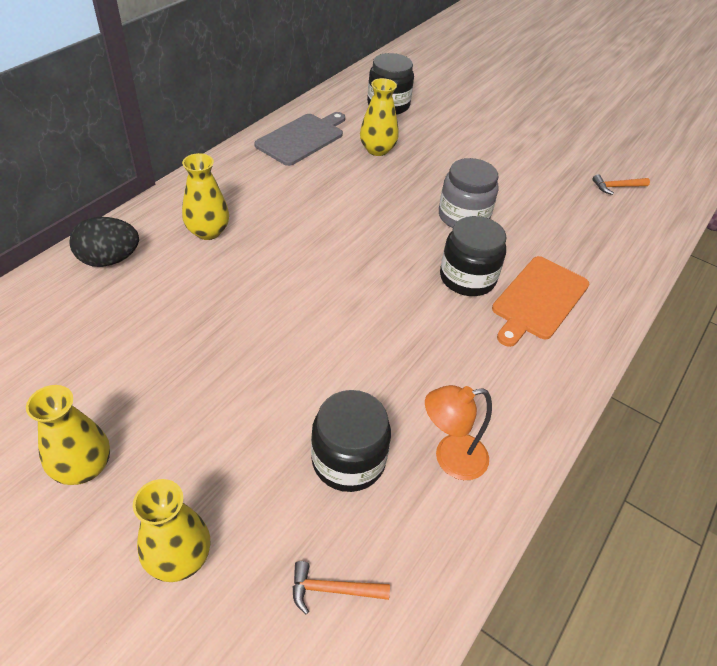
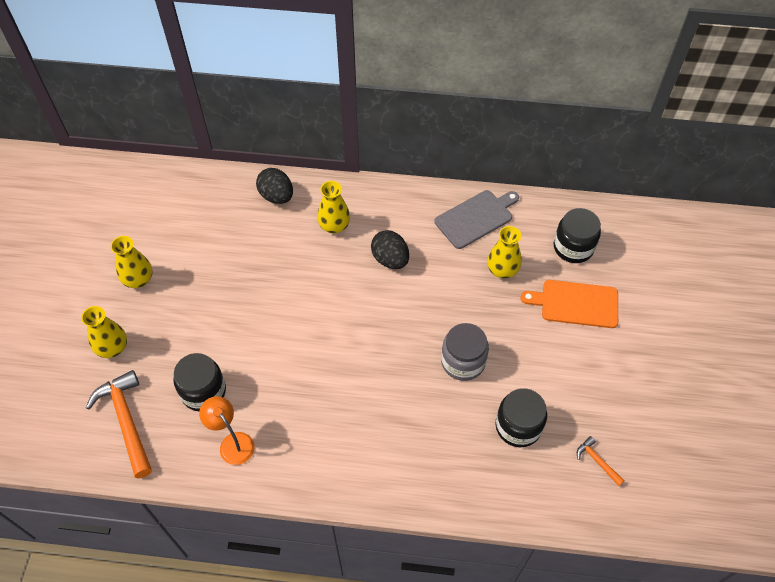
camera: 65 degrees right, 10 degrees up
grey cutting board [254,112,345,166] -> grey cutting board turned 45 degrees counterclockwise [434,190,519,249]
orange hammer [293,561,390,614] -> orange hammer [86,370,152,478], size x2.09
black jar [440,216,507,296] -> black jar moved to [495,388,547,447]
orange cutting board [492,256,589,347] -> orange cutting board moved to [520,280,618,328]
none -> black egg [371,230,409,269]

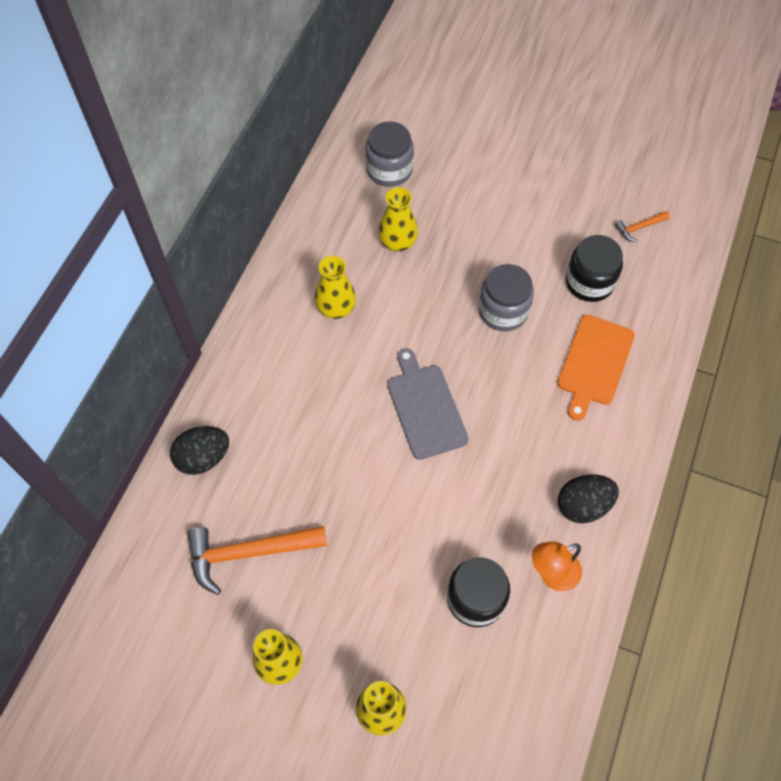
camera: 75 degrees left, 5 degrees up
orange hammer [86,370,152,478] -> orange hammer moved to [187,526,327,595]
yellow vase [317,181,350,233] -> yellow vase moved to [315,256,356,319]
black egg [371,230,409,269] -> black egg moved to [558,475,619,523]
grey cutting board [434,190,519,249] -> grey cutting board moved to [387,348,469,460]
orange cutting board [520,280,618,328] -> orange cutting board moved to [557,315,635,421]
black jar [554,208,601,263] -> grey jar [365,121,414,187]

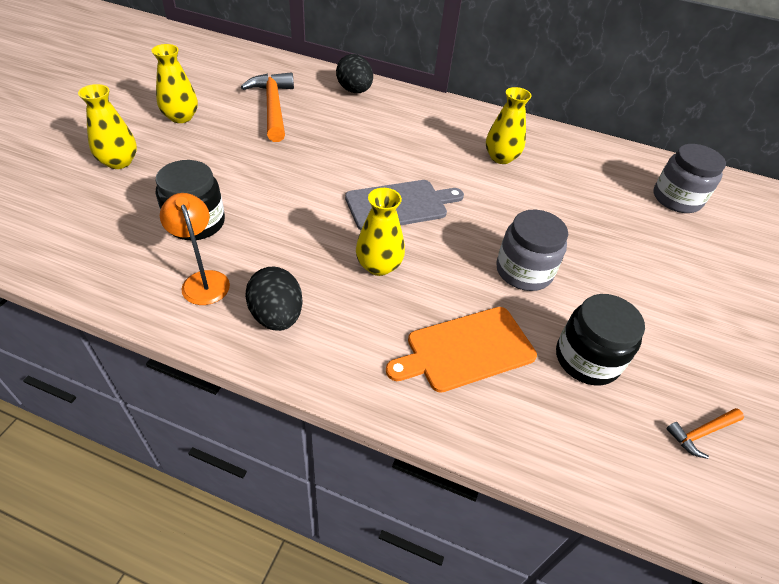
camera: 85 degrees right, 15 degrees down
yellow vase [378,187,418,251] -> yellow vase moved to [356,188,405,276]
orange cutting board [557,315,635,421] -> orange cutting board turned 45 degrees counterclockwise [386,307,537,393]
orange hammer [615,211,670,242] -> orange hammer turned 90 degrees counterclockwise [666,408,744,459]

